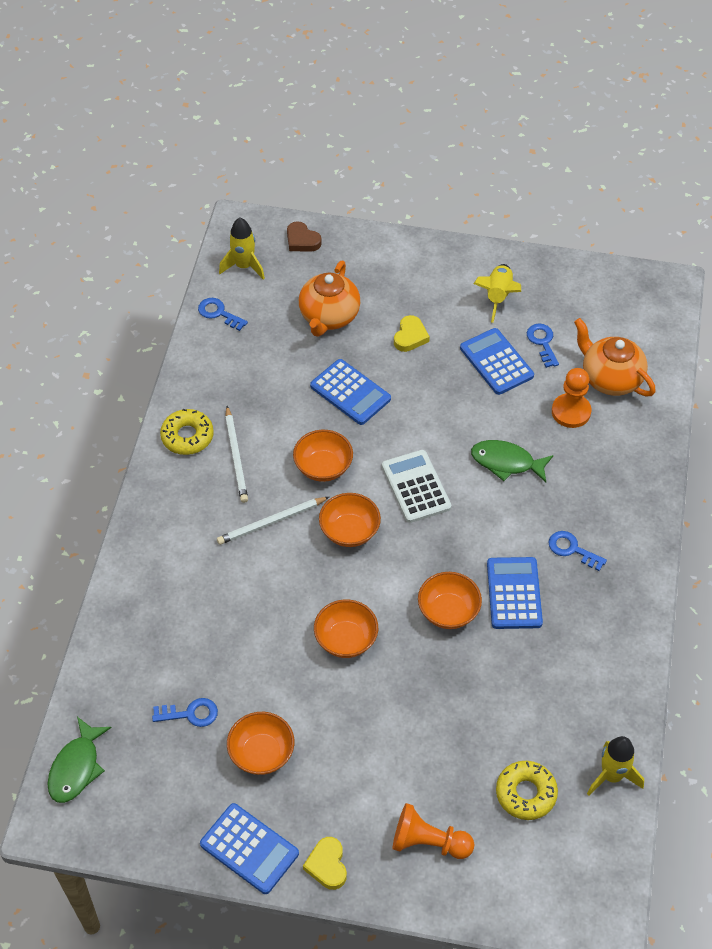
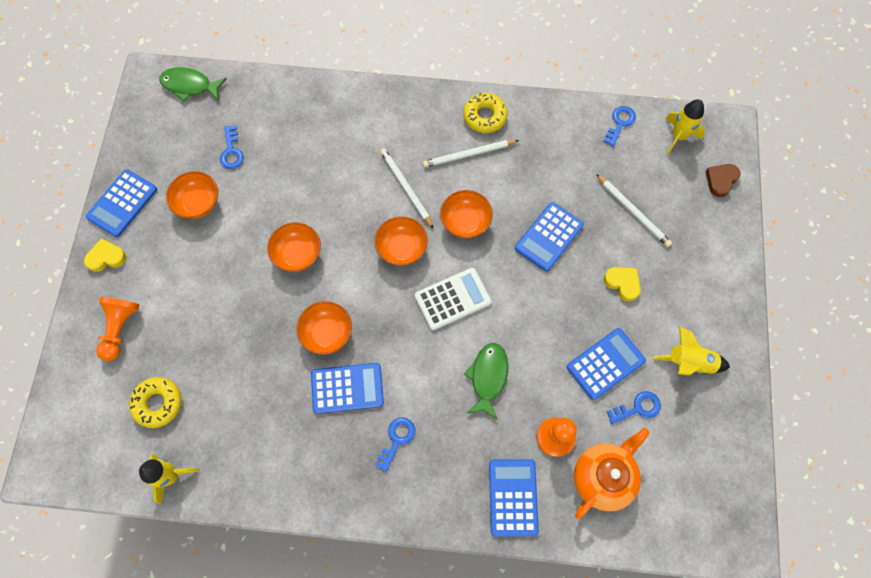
camera: 85 degrees right, 15 degrees up
orange teapot [299,261,360,337] -> white pencil [596,174,672,247]
yellow heart [394,315,430,352] -> yellow heart turned 150 degrees counterclockwise [604,267,641,302]
none -> blue calculator [489,459,539,536]

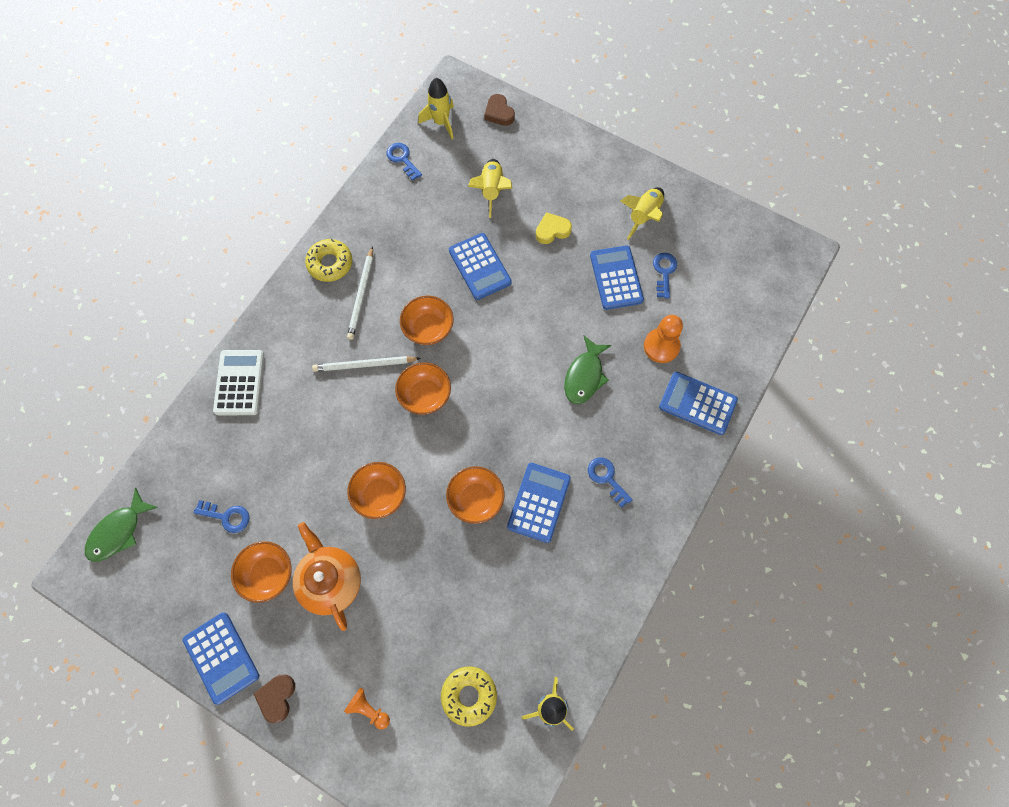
camera: 65 degrees left, 0 degrees up
yellow heart [84,238,126,272] -> brown heart [254,675,295,723]
orange pawn [96,297,140,361] -> orange pawn [344,687,390,729], size x0.64
white calculator [415,268,491,330] -> white calculator moved to [213,350,264,415]
green fish [464,343,508,420] -> green fish turned 105 degrees counterclockwise [564,336,612,404]
orange teapot [574,428,650,519] -> orange teapot moved to [293,522,361,631]
white pencil [596,174,672,247] -> yellow rocket [468,159,512,218]

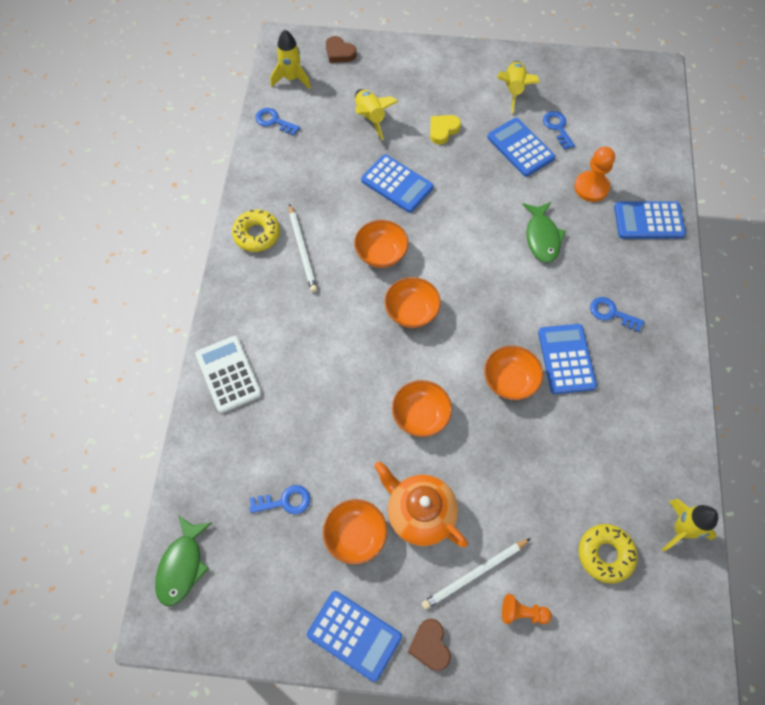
camera: 25 degrees left, 5 degrees down
white pencil [312,356,421,372] -> white pencil moved to [422,538,531,610]

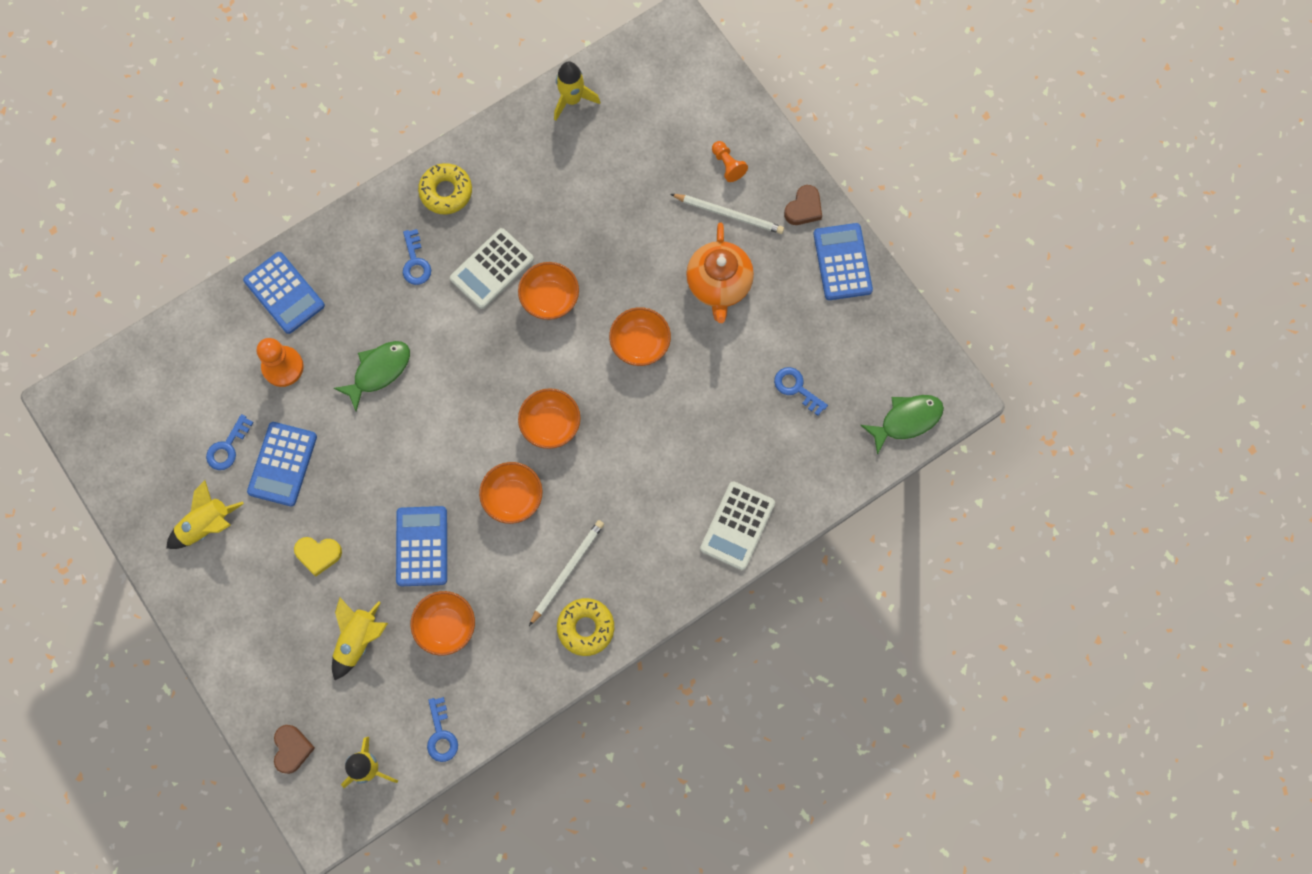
camera: 130 degrees left, 10 degrees up
orange bowl [323,499,387,565] -> orange bowl moved to [411,591,475,656]
blue calculator [538,324,597,394] -> white calculator [450,228,534,309]
yellow donut [579,524,638,583] -> yellow donut moved to [418,163,472,214]

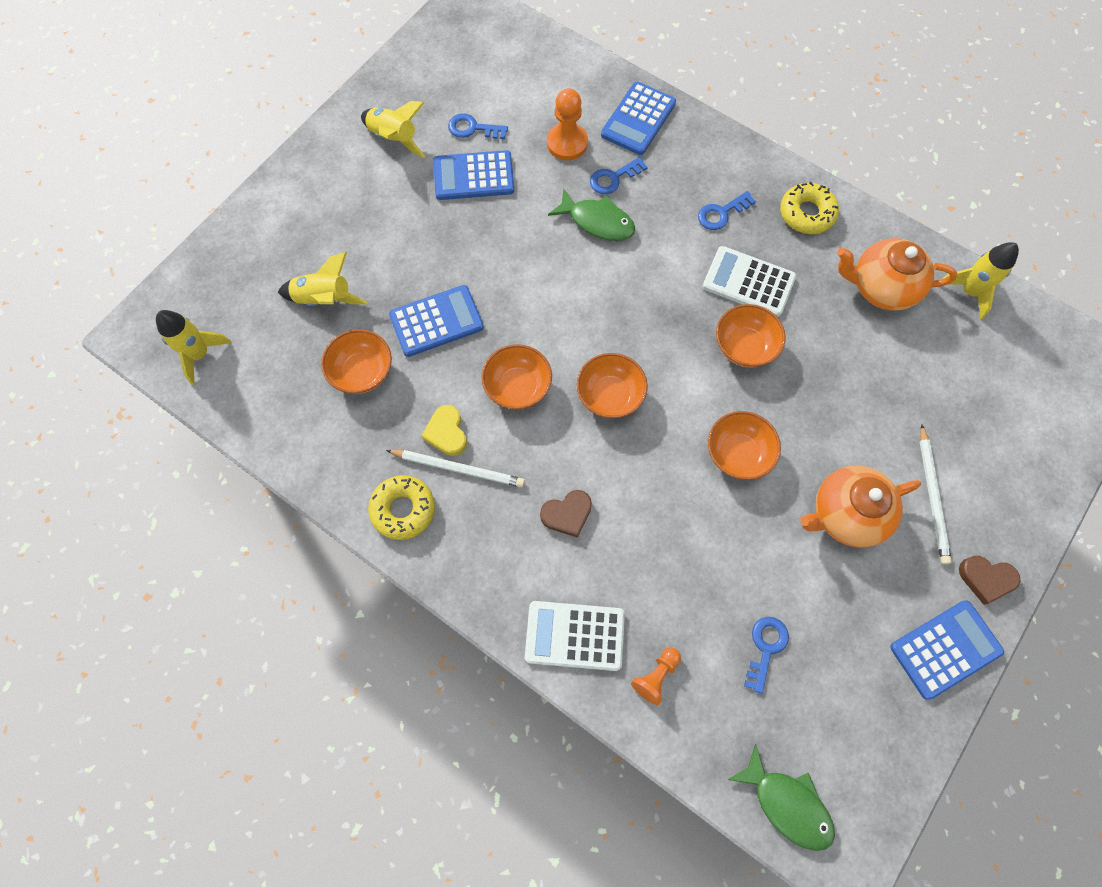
camera: 70 degrees right, 5 degrees down
brown heart [274,725,315,774] -> brown heart moved to [540,490,592,538]
yellow heart [294,537,342,577] -> yellow heart moved to [422,405,467,456]
blue key [427,697,458,762] -> blue key moved to [590,157,648,194]
orange pawn [712,141,748,182] -> orange pawn moved to [631,647,681,705]
none -> orange teapot [837,238,957,310]

